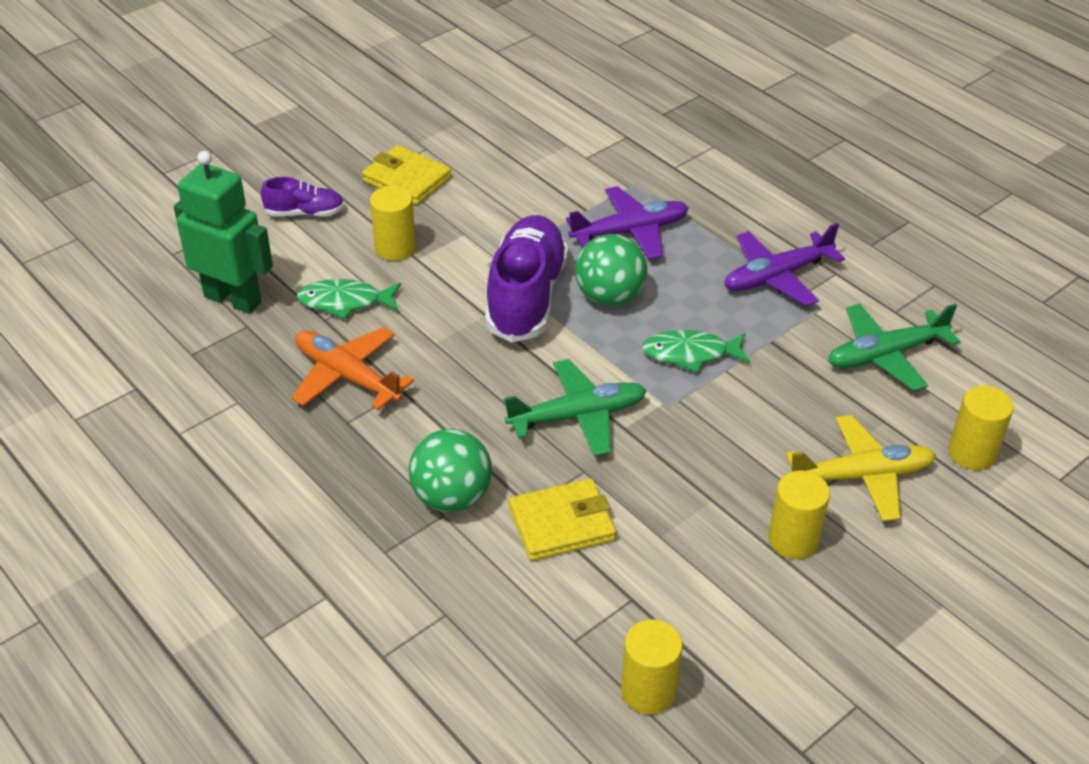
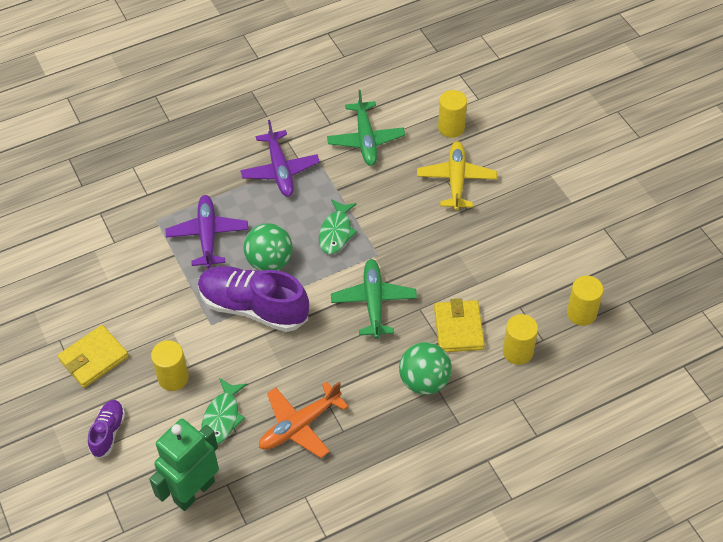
camera: 75 degrees left, 10 degrees up
yellow cylinder [768,470,830,559] -> yellow cylinder moved to [503,314,538,365]

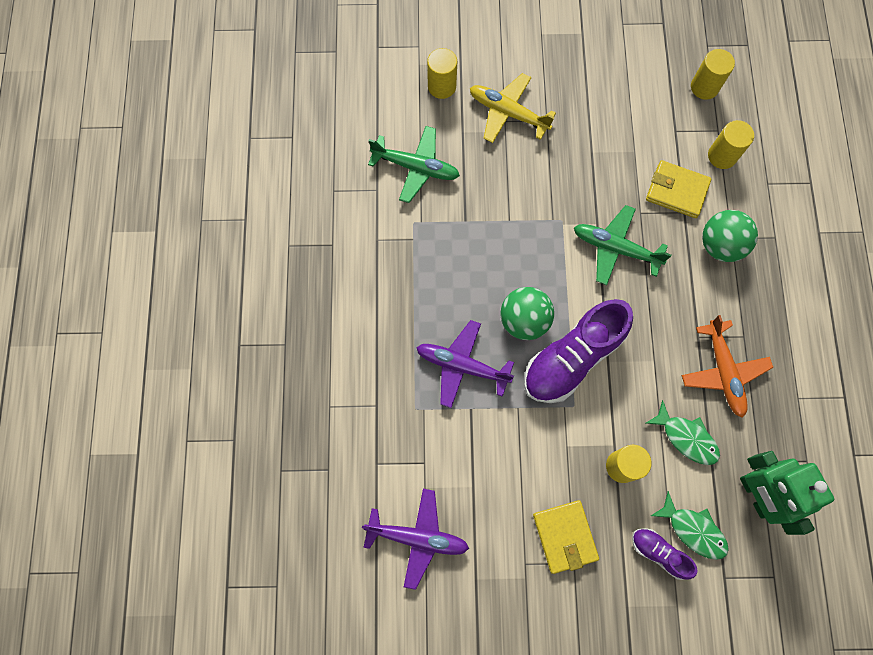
camera: 65 degrees left, 20 degrees up
purple plane [240,120,320,197] -> purple plane moved to [362,489,469,590]
green fish [319,199,358,254] -> green fish moved to [651,491,729,560]

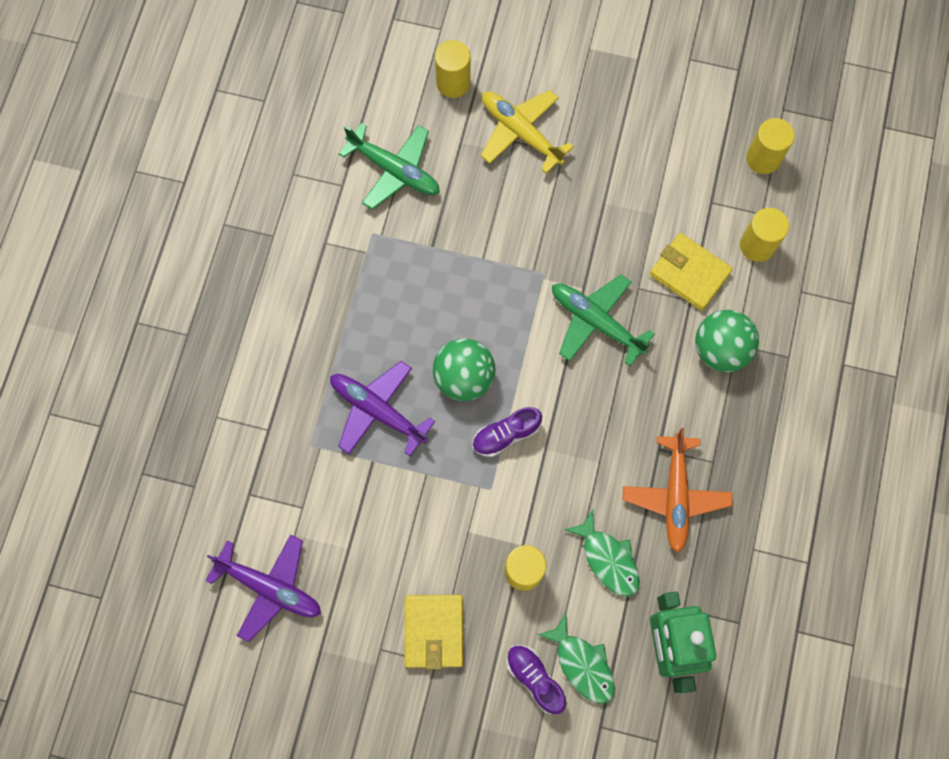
camera: 15 degrees right, 0 degrees up
purple shoe [524,299,633,403] -> purple shoe [472,407,542,457], size x0.50

